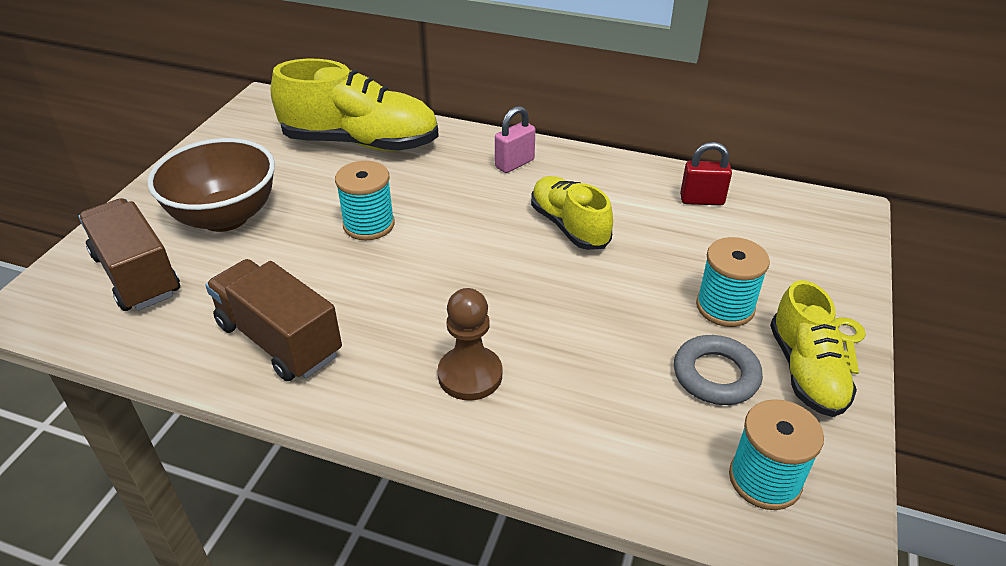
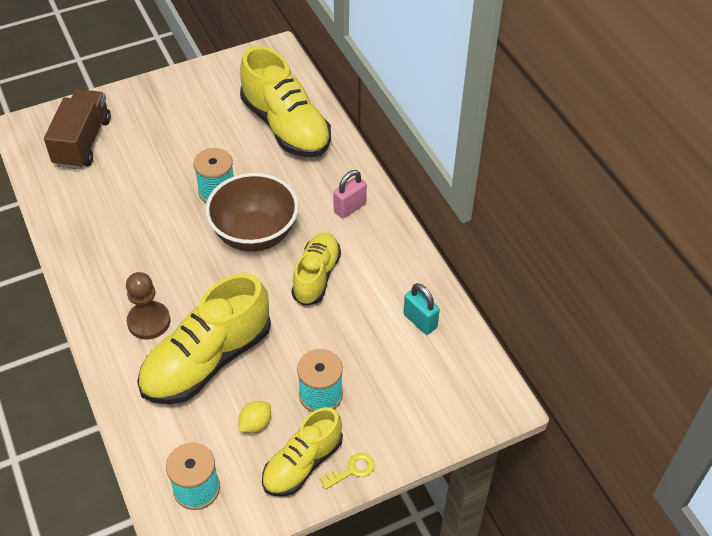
camera: 45 degrees right, 10 degrees up
brown bowl [147,138,275,232] -> brown bowl moved to [205,173,299,252]
brown truck [205,259,342,381] -> none
pink padlock [495,106,535,173] -> pink padlock turned 45 degrees counterclockwise [333,170,367,218]
grey ring [674,335,763,405] -> yellow lemon [238,401,271,433]
red padlock [680,142,732,205] -> turquoise padlock [403,283,440,335]
none -> yellow shoe [137,273,271,405]

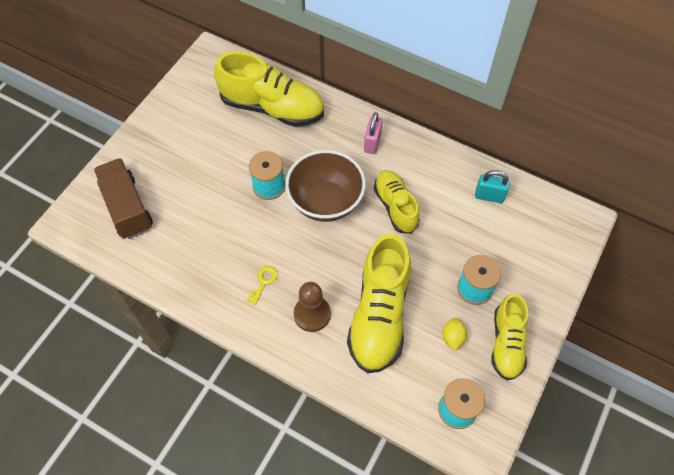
camera: 35 degrees left, 10 degrees up
yellow key [320,453,375,490] -> yellow key moved to [247,266,278,305]

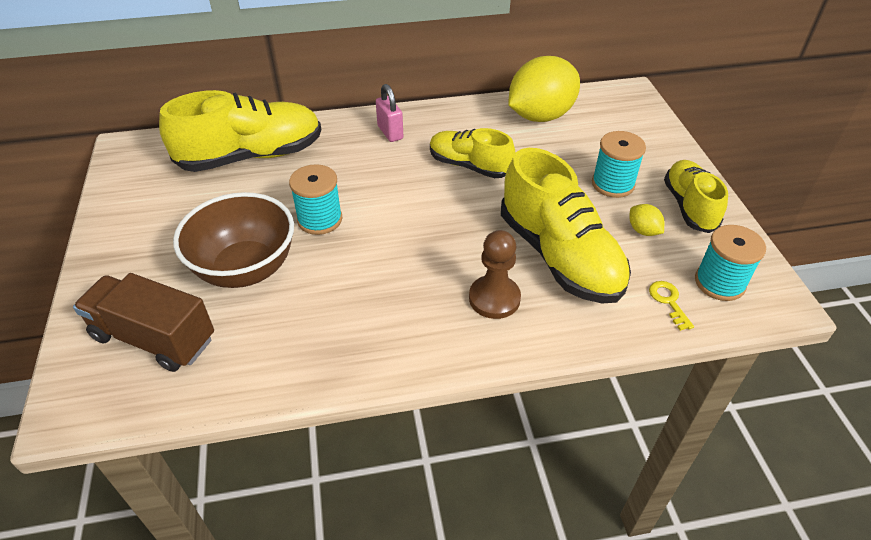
camera: 40 degrees left, 15 degrees down
yellow key [247,266,278,305] -> yellow key moved to [649,281,694,331]
brown bowl [285,150,366,222] -> brown bowl moved to [173,192,294,288]
turquoise padlock [475,170,510,203] -> yellow lemon [508,56,580,122]
yellow shoe [491,294,528,380] -> yellow shoe turned 150 degrees counterclockwise [664,160,728,233]

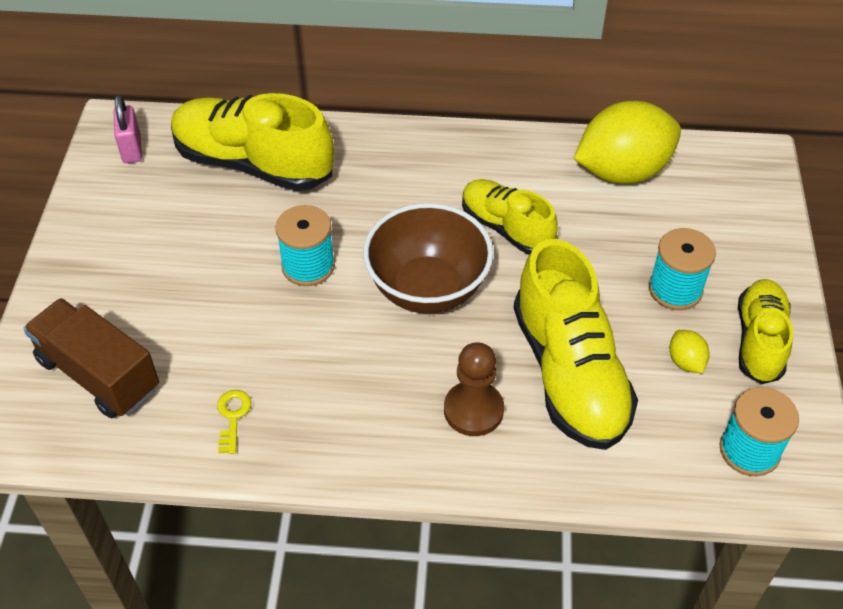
camera: 15 degrees right, 5 degrees up
yellow shoe [159,90,321,172] -> yellow shoe turned 150 degrees counterclockwise [171,93,334,191]
brown bowl [173,192,294,288] -> brown bowl moved to [363,203,493,313]
pink padlock [376,84,403,142] -> pink padlock moved to [114,95,142,163]
yellow key [649,281,694,331] -> yellow key moved to [217,390,251,454]

